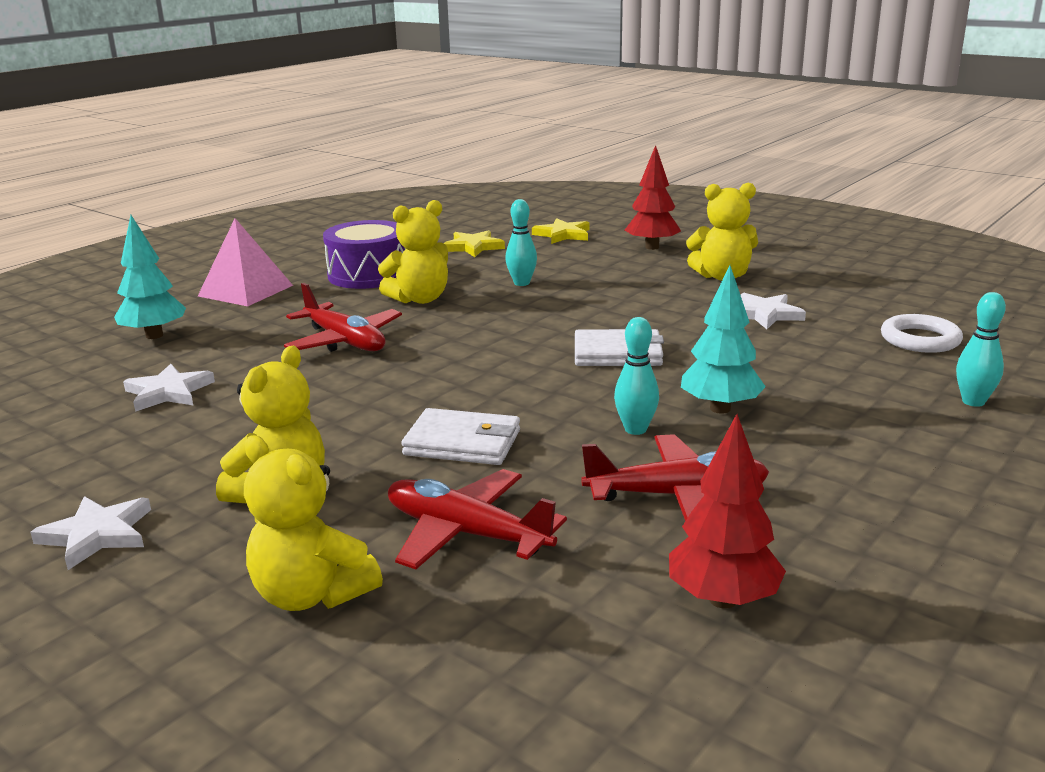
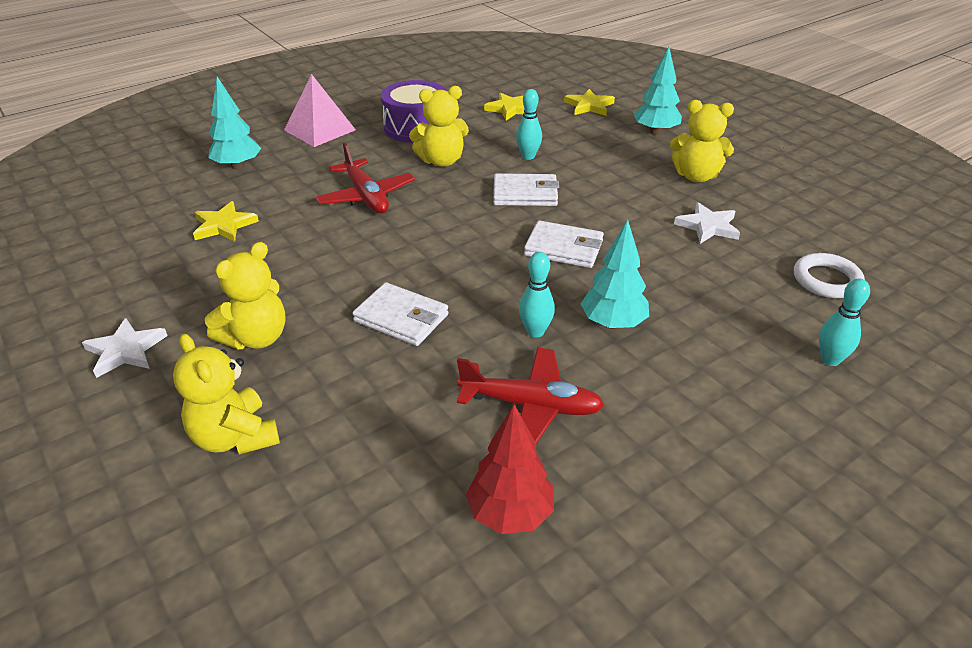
camera: 15 degrees right, 15 degrees up
white star [123,364,215,412] -> yellow star [193,201,259,242]
red plane [388,469,567,570] -> none
red tree [625,145,681,250] -> turquoise tree [634,47,682,135]
none -> white wallet [493,173,559,206]

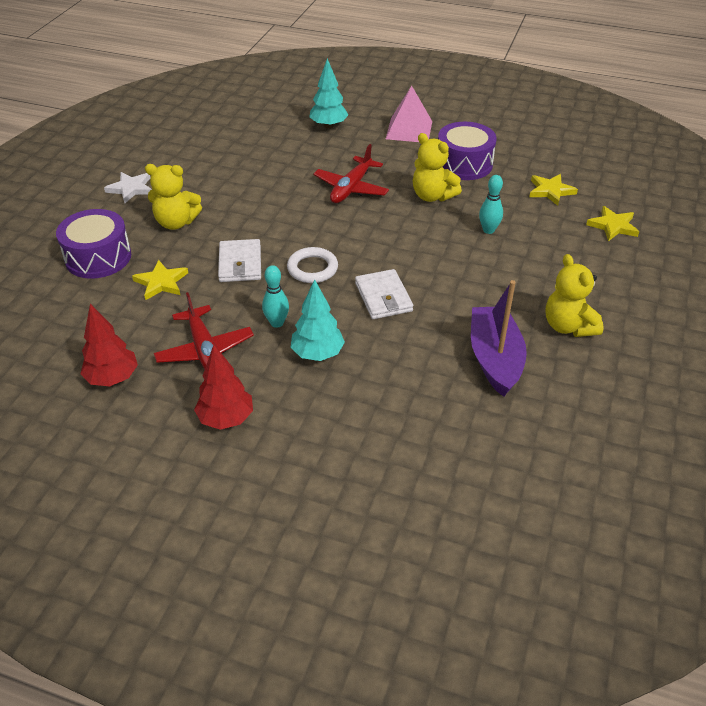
camera: 55 degrees right, 5 degrees up
yellow teddy bear [173,334,280,454] -> purple drum [56,209,131,279]
yellow star [193,201,259,242] -> yellow star moved to [132,260,188,300]
white wallet [493,173,559,206] -> none
turquoise tree [634,47,682,135] -> none
white star [674,202,740,244] -> purple boat [471,280,527,397]
white ring [794,253,865,298] -> white ring moved to [287,247,338,283]
turquoise bowling pin [819,278,870,366] -> none
none -> red tree [194,345,253,430]

